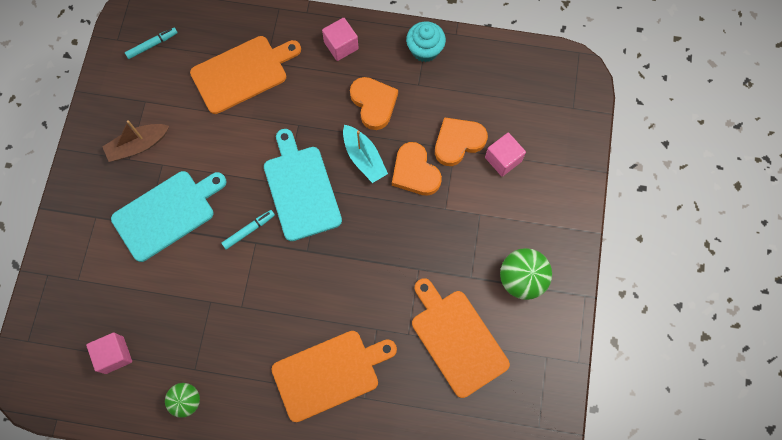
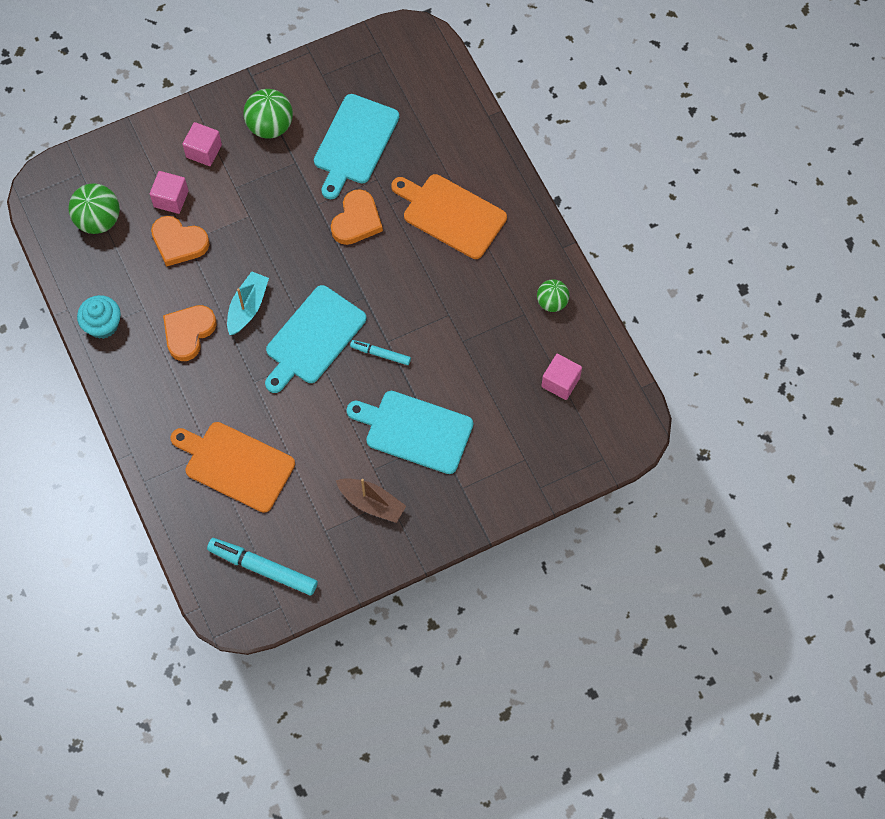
camera: 125 degrees left, 5 degrees down
turquoise marker [125,27,178,59] -> turquoise marker [207,538,318,595], size x1.79
pink cube [322,18,359,61] -> pink cube moved to [183,122,222,166]
orange heart [392,142,442,195] -> orange heart moved to [331,189,383,245]
orange cutting board [412,278,510,398] -> turquoise cutting board [314,94,399,199]
none -> green ball [68,183,120,234]

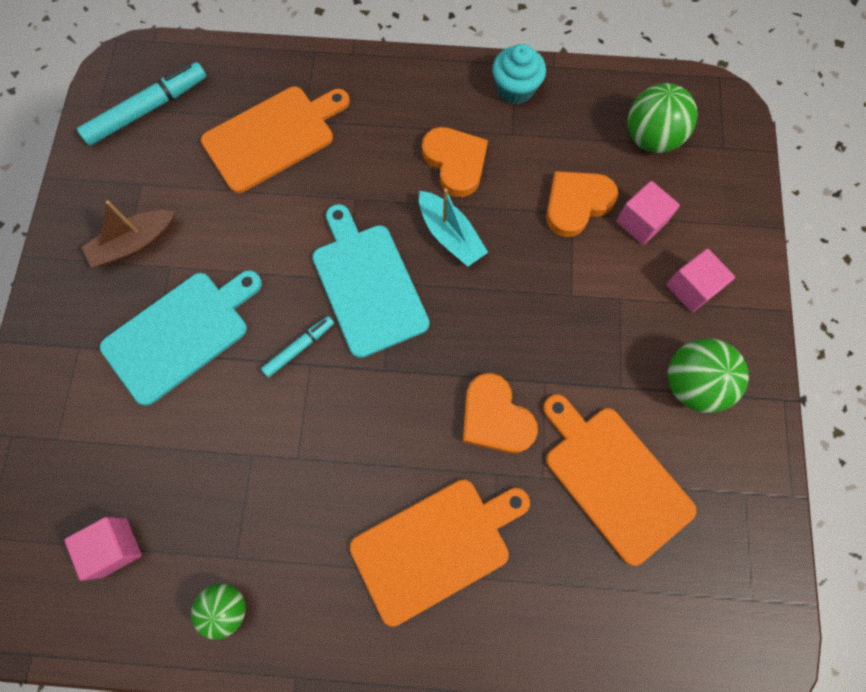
camera: 120 degrees right, 5 degrees up
turquoise cutting board [314,94,399,199] -> orange cutting board [543,394,697,566]

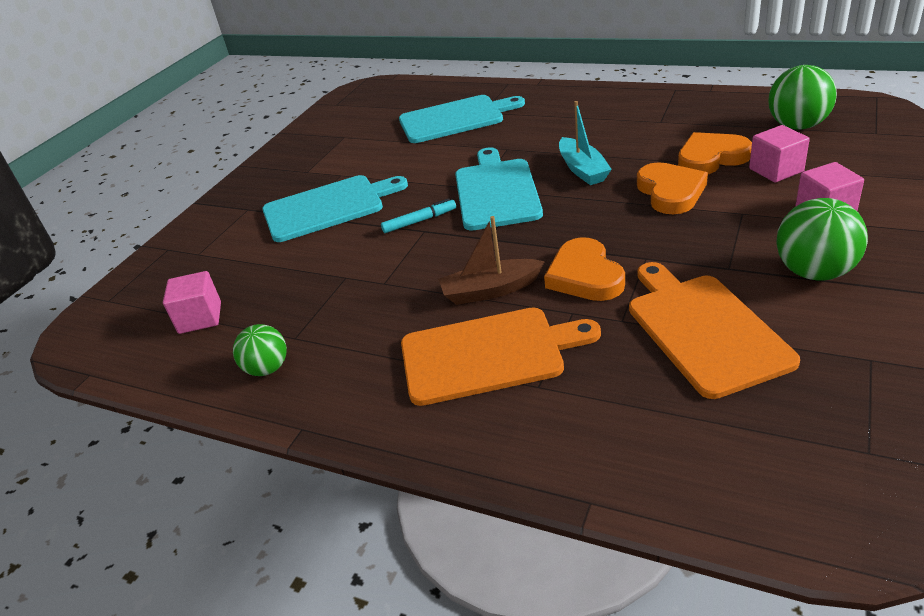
camera: 25 degrees right, 35 degrees down
turquoise marker [77,62,206,146] -> none
brown boat [81,200,175,268] -> brown boat moved to [438,216,545,305]
orange cutting board [201,87,350,193] -> turquoise cutting board [399,95,525,143]
orange heart [422,127,488,197] -> orange heart moved to [637,162,708,214]
turquoise cupcake [492,44,546,104] -> none

